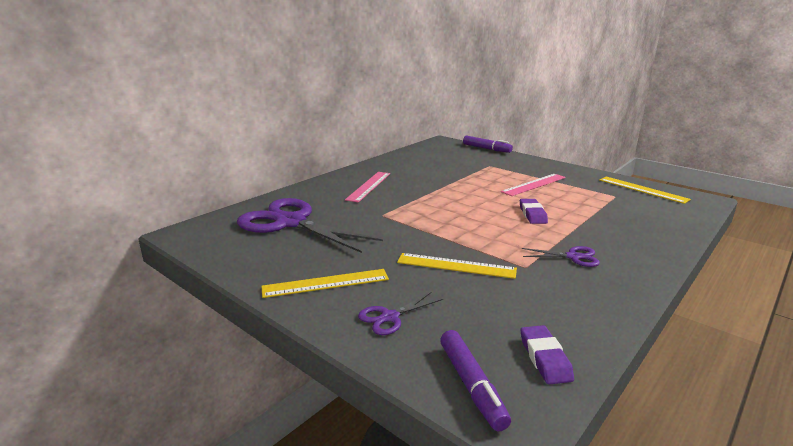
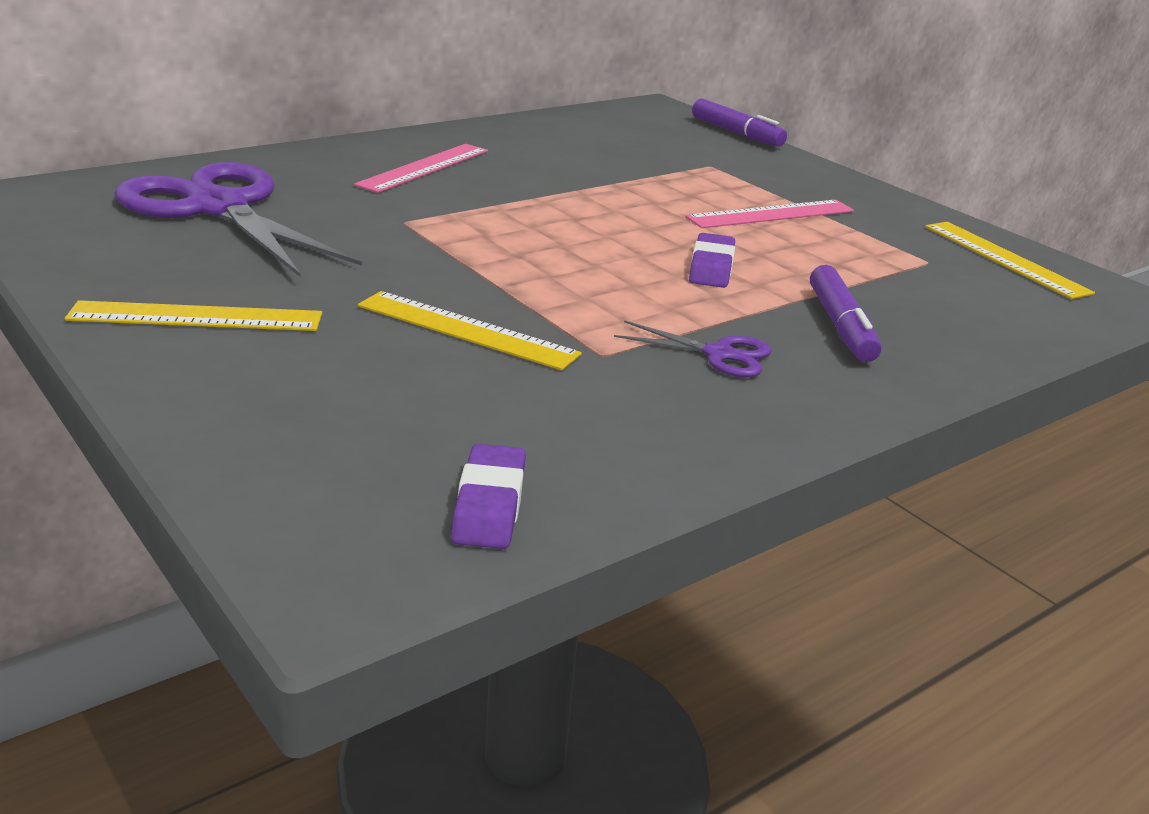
camera: 10 degrees right, 5 degrees up
purple scissors [358,292,443,335] -> none
purple marker [440,330,511,431] -> purple marker moved to [810,265,882,362]

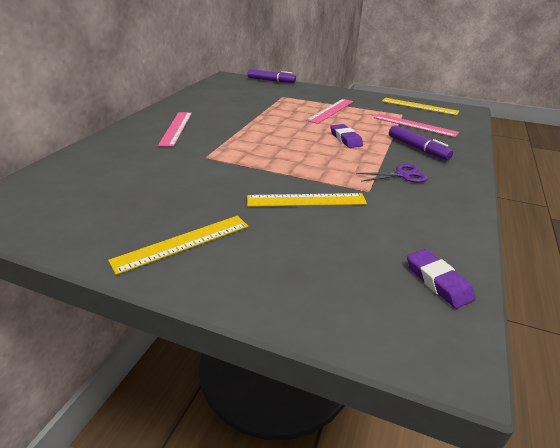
camera: 30 degrees left, 5 degrees up
purple scissors [115,162,362,277] -> none
none -> pink ruler [374,114,459,137]

